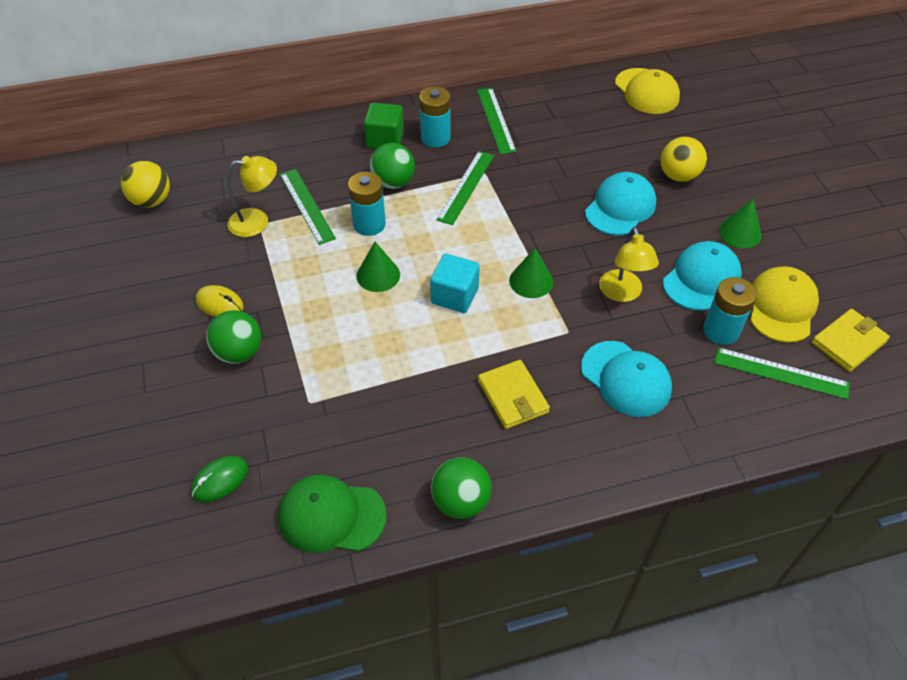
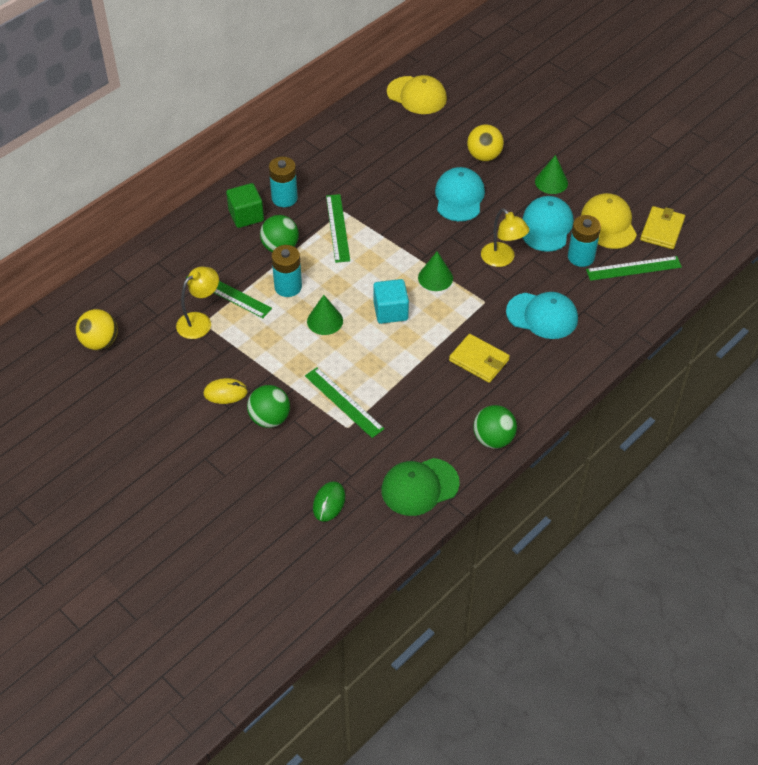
camera: 30 degrees left, 0 degrees up
green ruler [477,88,516,154] -> green ruler moved to [305,367,384,438]

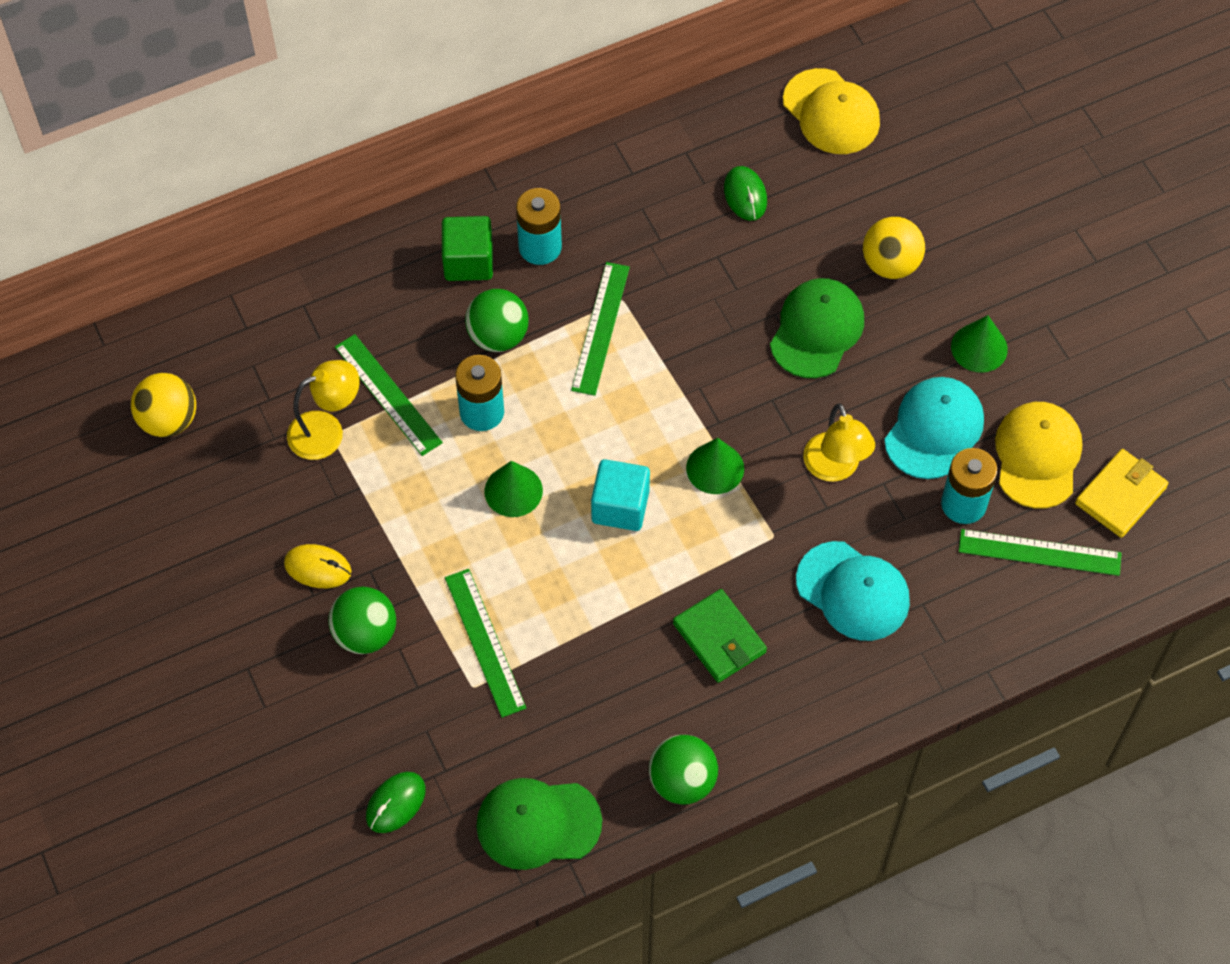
camera: 20 degrees right, 10 degrees up
turquoise cap [435,167,485,221] -> green cap [770,278,864,378]
yellow wallet [449,334,510,383] -> green wallet [673,589,767,683]
none -> green mouse [724,166,767,221]

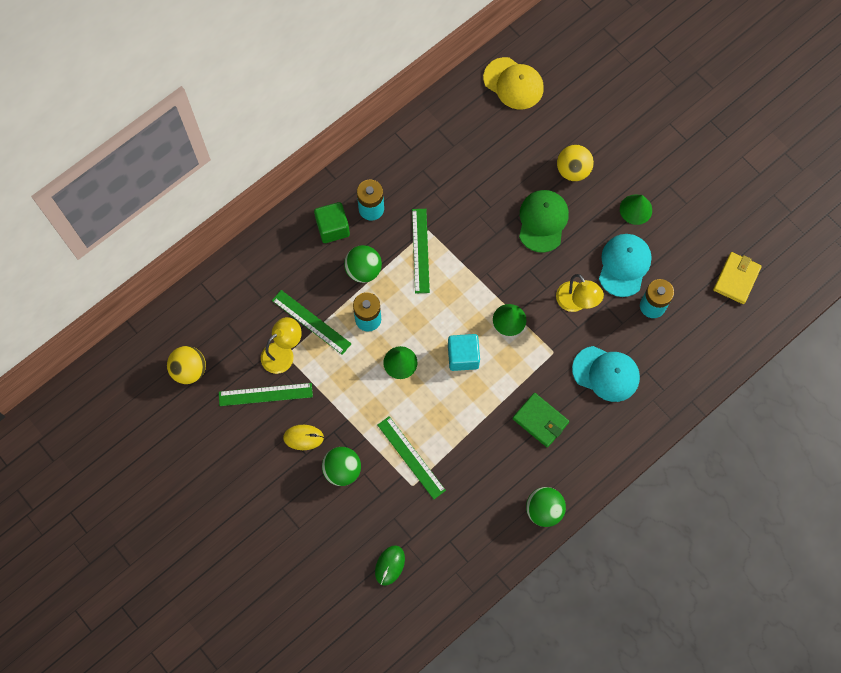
camera: 15 degrees left, 10 degrees up
green cap [476,778,602,870] -> none
green mouse [724,166,767,221] -> none
green ruler [959,529,1122,576] -> green ruler moved to [219,383,313,406]
yellow cap [995,402,1082,509] -> none

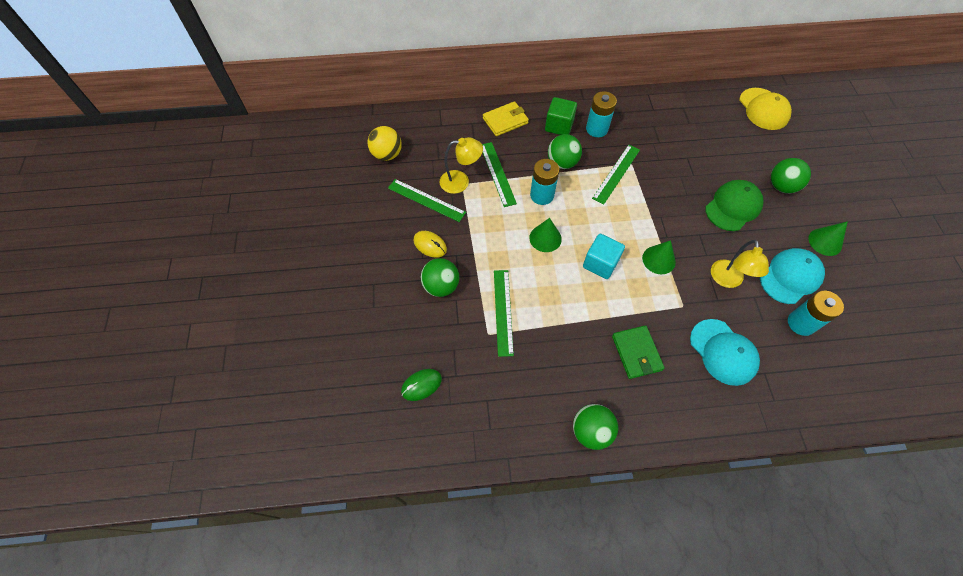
camera: 35 degrees right, 10 degrees down
yellow ball [557,145,594,181] -> green ball [771,158,811,193]
yellow wallet [713,252,762,304] -> yellow wallet moved to [483,101,529,136]

